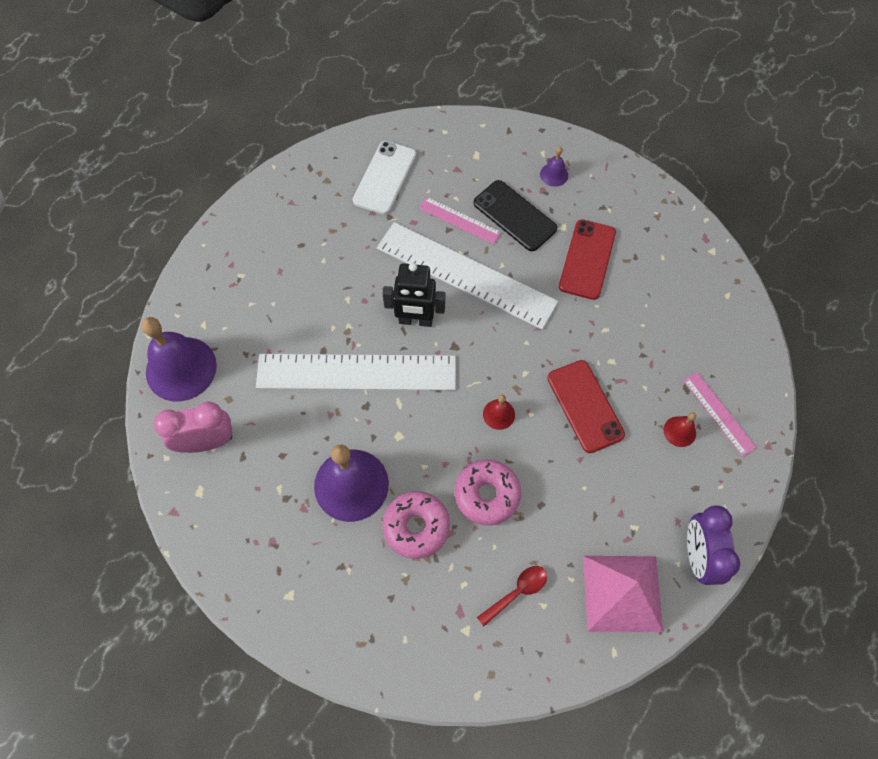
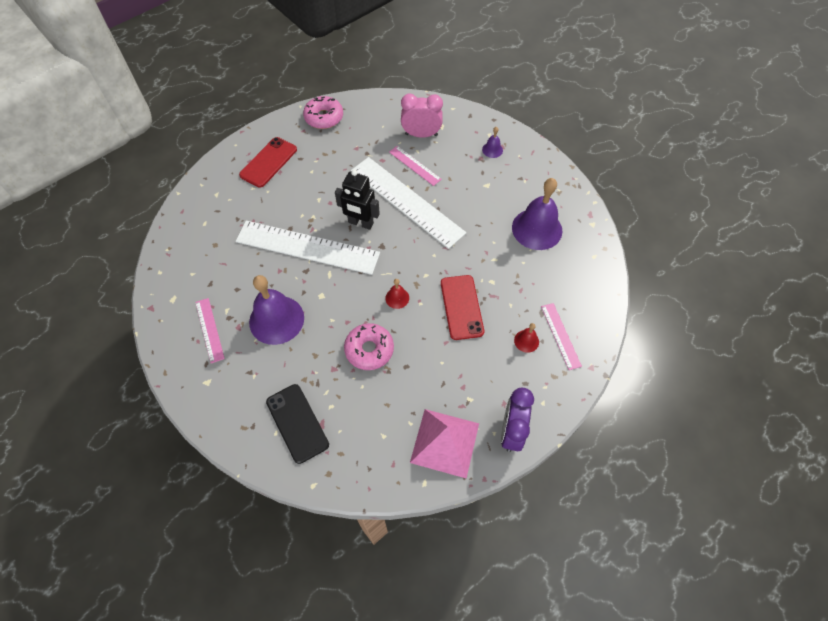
camera: 15 degrees right, 5 degrees down
purple bell [141,317,217,401] -> purple bell moved to [512,178,562,250]
pink clock [153,402,232,453] -> pink clock moved to [401,93,443,138]
white phone [353,141,416,215] -> none
pink donut [382,491,450,559] -> pink donut moved to [303,96,343,129]
black phone [473,180,557,251] -> black phone moved to [266,384,329,464]
red spoon [477,566,547,626] -> none
red phone [559,219,616,300] -> red phone moved to [239,137,297,188]
none -> pink ruler [195,298,225,364]

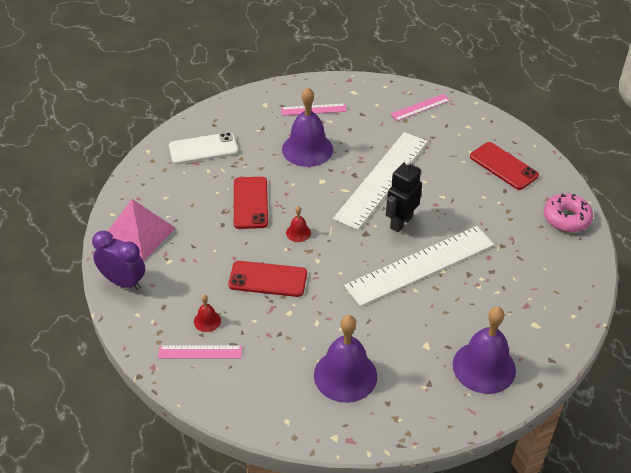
camera: 105 degrees right, 15 degrees down
black phone [266,384,329,464] -> white phone [169,132,238,164]
pink donut [344,323,394,370] -> red phone [234,177,268,229]
pink ruler [389,146,442,186] -> pink ruler moved to [390,94,450,121]
pink clock [401,93,443,138] -> none
purple bell [482,127,503,158] -> purple bell [453,307,516,394], size x2.24

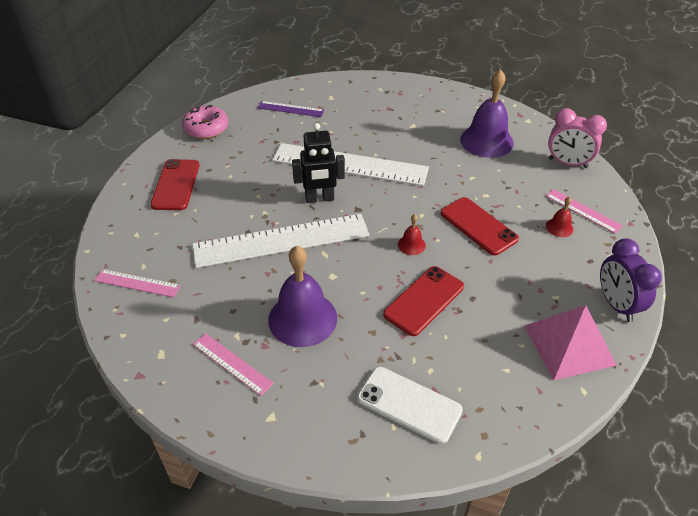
camera: 135 degrees left, 0 degrees up
purple bell [453,307,516,394] -> none
none -> purple ruler [258,101,324,117]
none -> pink clock [548,108,607,168]

